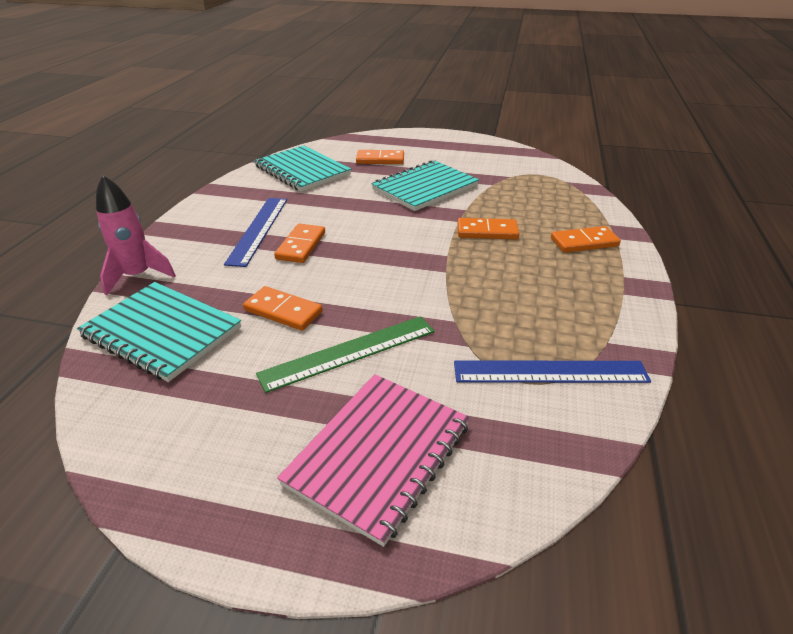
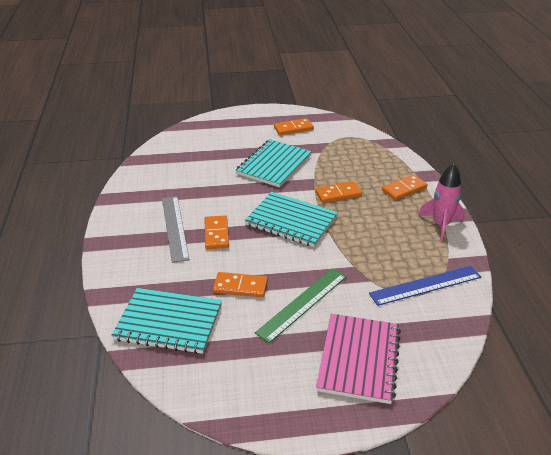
camera: 20 degrees left, 0 degrees up
pink rocket [96,175,176,296] -> pink rocket moved to [418,163,465,242]
blue ruler [224,198,287,267] -> grey ruler [162,196,189,263]
turquoise notebook [254,145,351,192] -> turquoise notebook moved to [245,192,338,247]
orange domino [356,150,404,164] -> orange domino moved to [274,118,314,135]

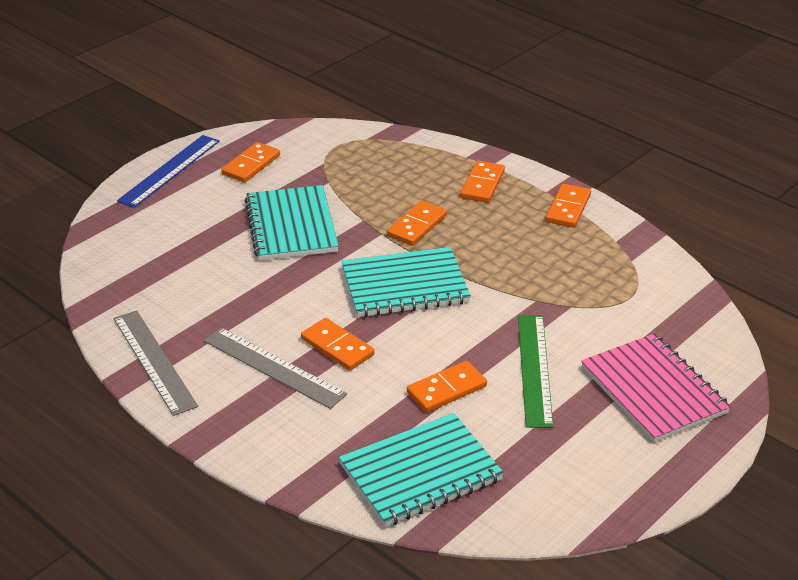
camera: 40 degrees left, 0 degrees up
blue ruler [369,266,481,306] -> blue ruler moved to [117,135,220,208]
pink rocket [418,163,465,242] -> orange domino [545,184,591,228]
none -> grey ruler [113,310,198,416]

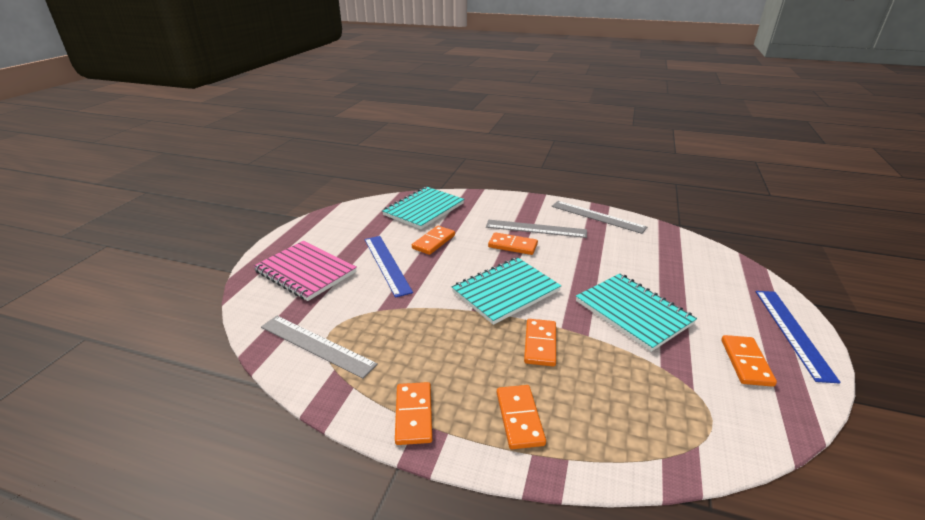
camera: 155 degrees right, 5 degrees down
green ruler [518,315,553,428] -> blue ruler [365,236,413,298]
none -> grey ruler [261,316,378,379]

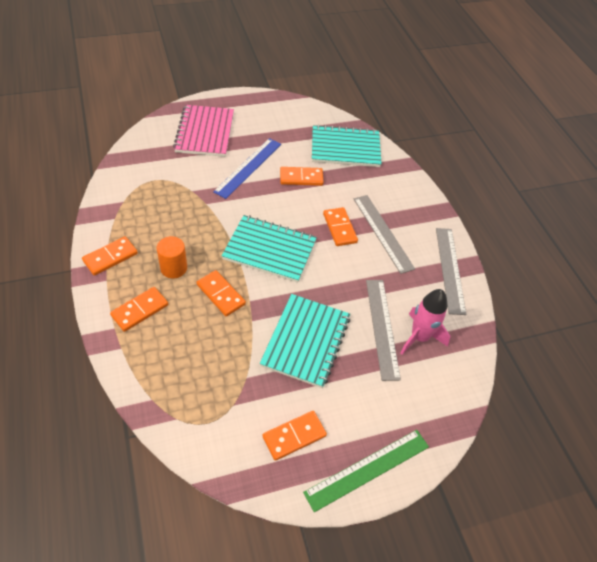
camera: 50 degrees right, 20 degrees up
grey ruler [261,316,378,379] -> grey ruler moved to [366,280,401,381]
orange domino [524,319,556,367] -> orange domino turned 75 degrees clockwise [196,270,246,316]
blue ruler [755,291,841,384] -> green ruler [303,430,429,512]
none -> orange cylinder [156,236,187,278]
none -> pink rocket [400,289,450,355]

